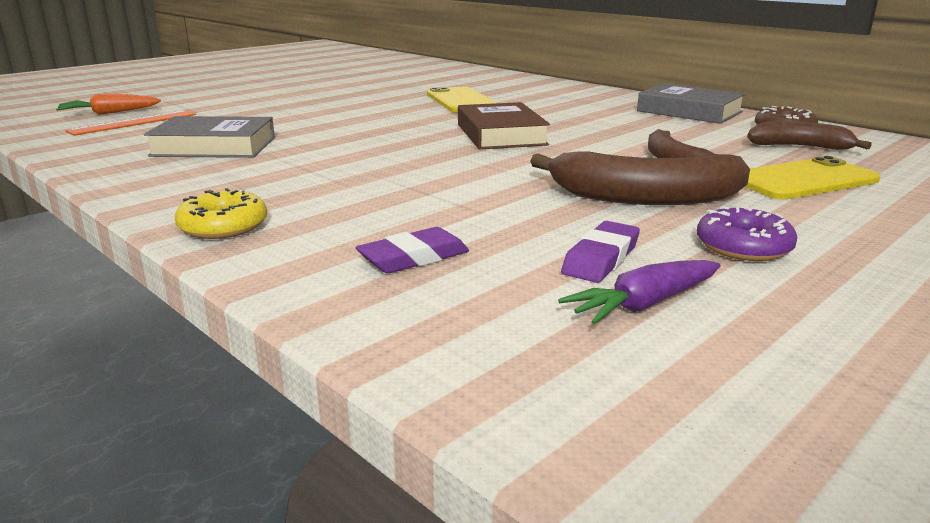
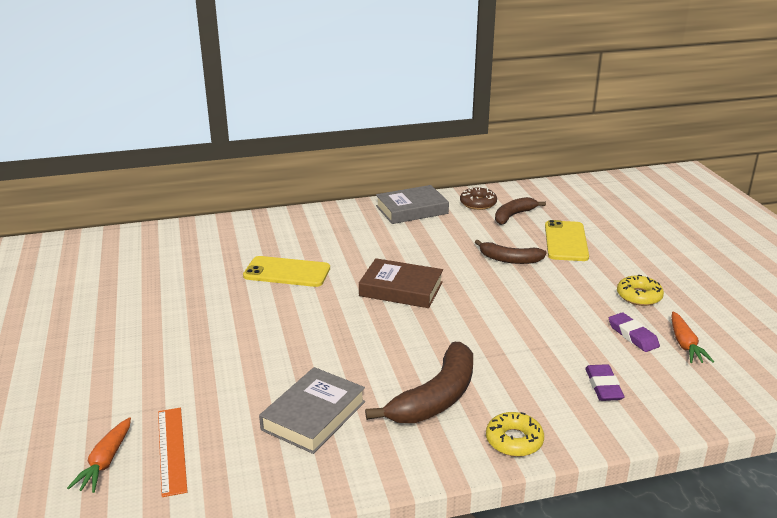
camera: 60 degrees left, 5 degrees up
brown banana [530,151,750,205] -> brown banana moved to [365,342,473,423]
purple carrot [558,260,721,324] -> orange carrot [671,312,714,363]
purple donut [697,206,797,261] -> yellow donut [617,275,664,306]

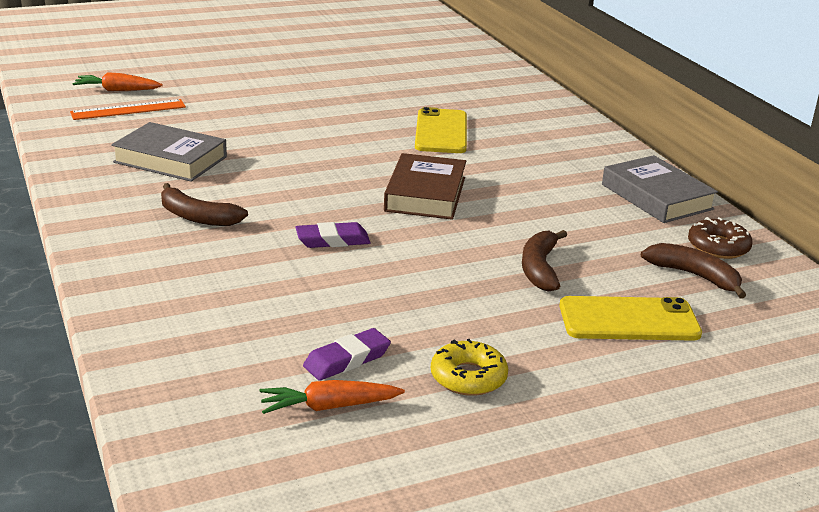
camera: 80 degrees right, 0 degrees up
brown banana [365,342,473,423] -> brown banana [161,183,248,226], size x0.62
yellow donut [486,412,544,457] -> none
purple eraser [585,364,625,401] -> purple eraser moved to [296,222,371,248]

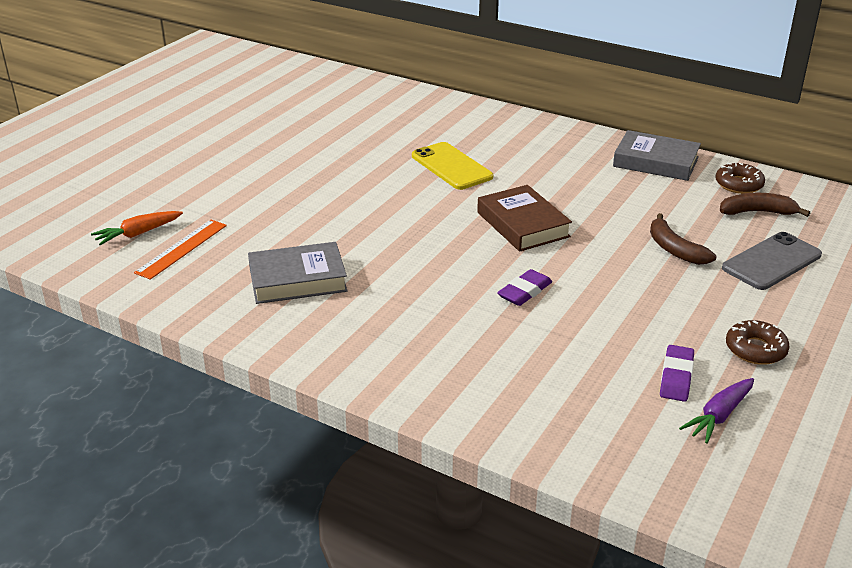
camera: 35 degrees left, 5 degrees up
brown banana [161,183,248,226] -> none
orange carrot [260,380,405,414] -> purple carrot [679,378,754,444]
yellow donut [431,339,508,396] -> brown donut [726,320,790,365]
yellow phone [559,296,702,341] -> grey phone [722,232,822,290]

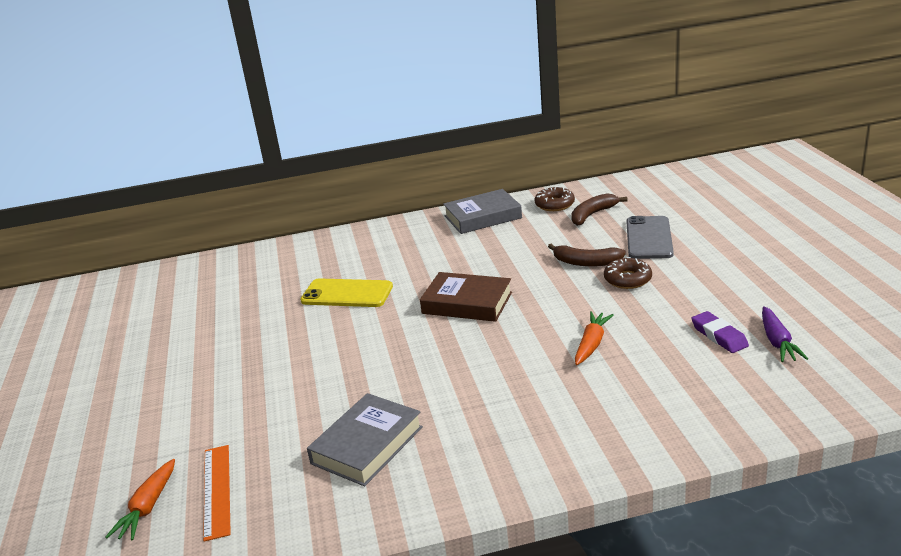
camera: 40 degrees left, 5 degrees down
purple eraser [497,269,552,306] -> none
brown donut [726,320,790,365] -> brown donut moved to [604,257,652,289]
none -> orange carrot [575,311,614,365]

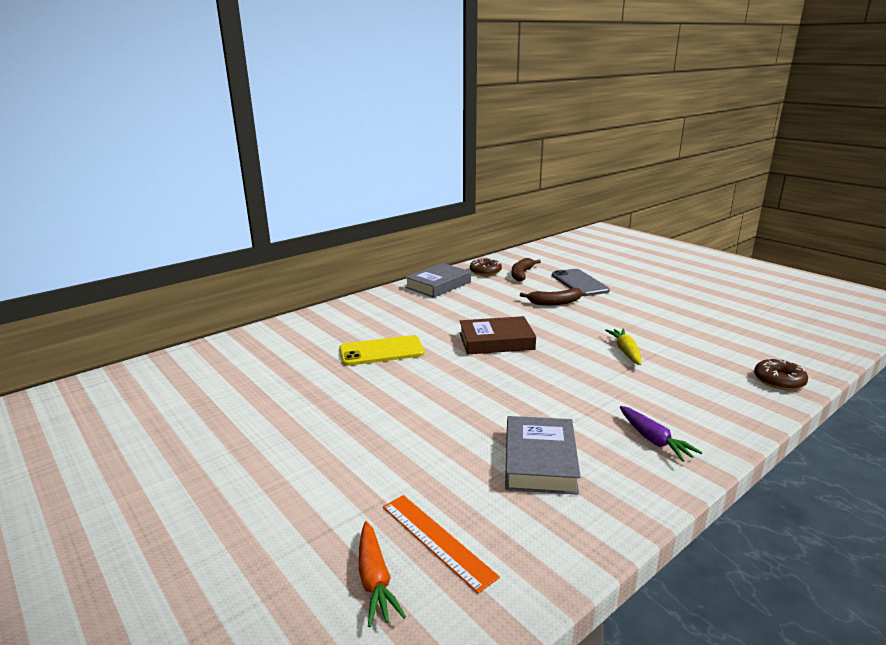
camera: 30 degrees left, 5 degrees down
orange carrot [575,311,614,365] -> yellow carrot [605,329,641,365]
brown donut [604,257,652,289] -> brown donut moved to [754,358,808,390]
purple eraser [691,311,749,353] -> none
purple carrot [762,306,808,362] -> purple carrot moved to [620,406,702,462]

